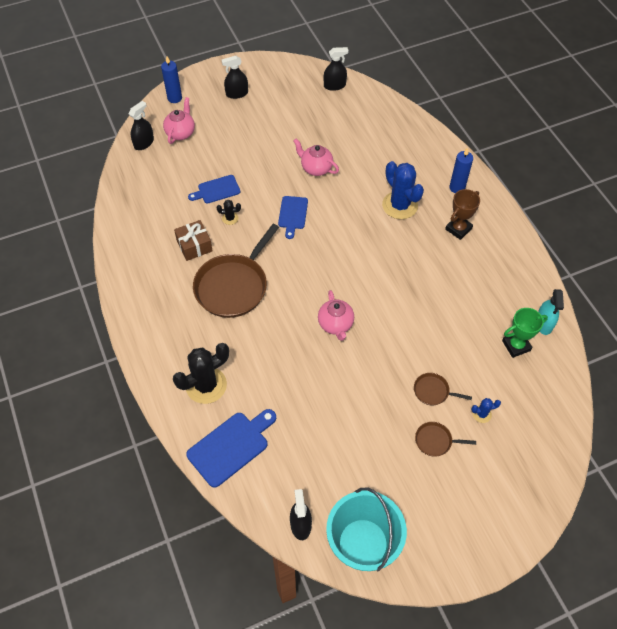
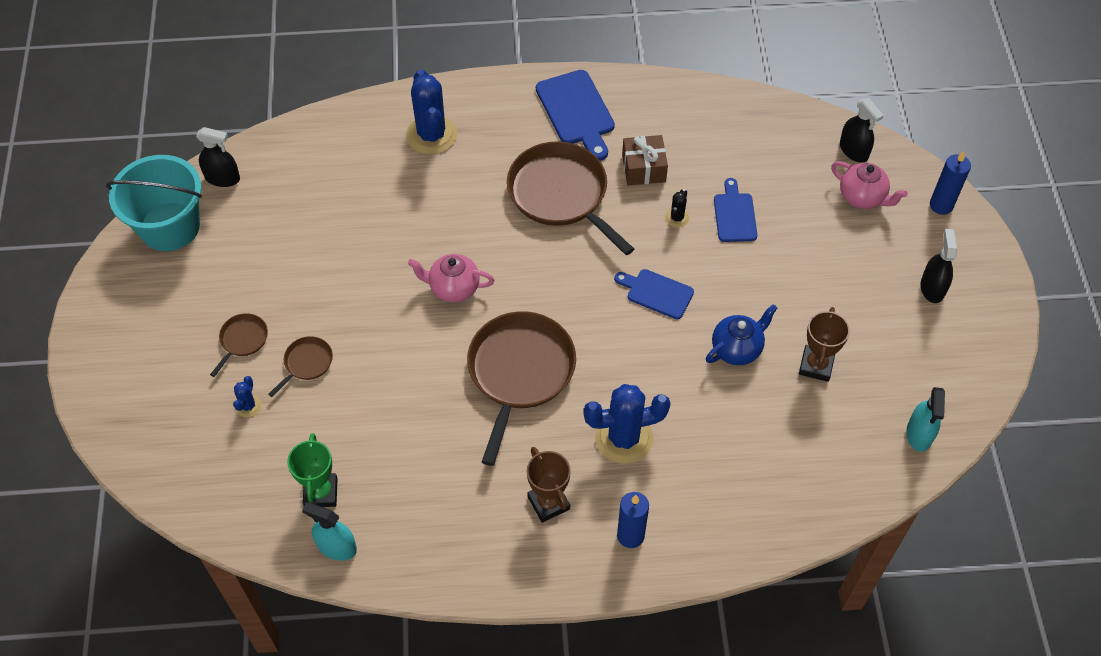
camera: 110 degrees right, 0 degrees up
black cactus [173,343,229,404] -> blue cactus [406,69,457,155]
blue cutting board [186,409,276,488] -> blue cutting board moved to [536,70,615,161]
pink teapot [293,139,339,176] -> blue teapot [706,304,777,365]
black spray bottle [324,47,349,91] -> turquoise spray bottle [906,387,945,452]
none -> brown pan [467,311,576,466]
none -> brown trophy [799,307,850,382]

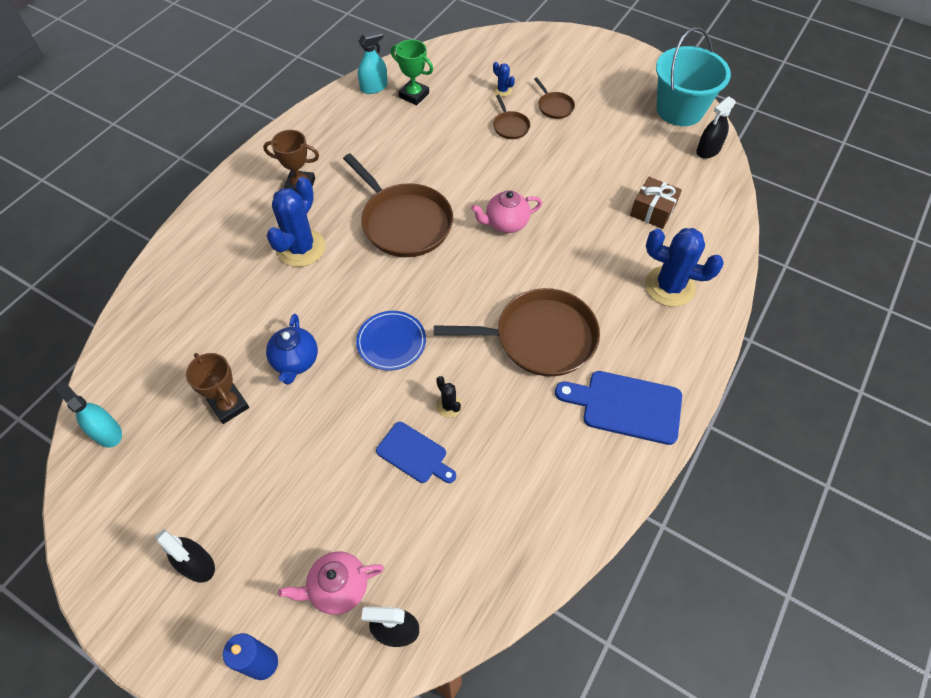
camera: 125 degrees right, 0 degrees up
pink teapot [408,254,494,302] -> pink teapot turned 150 degrees counterclockwise [471,190,542,233]
blue cutting board [614,269,694,319] -> blue plate [356,311,426,371]
blue candle [617,492,649,548] -> none
brown gift [622,135,668,185] -> brown gift moved to [630,177,682,229]

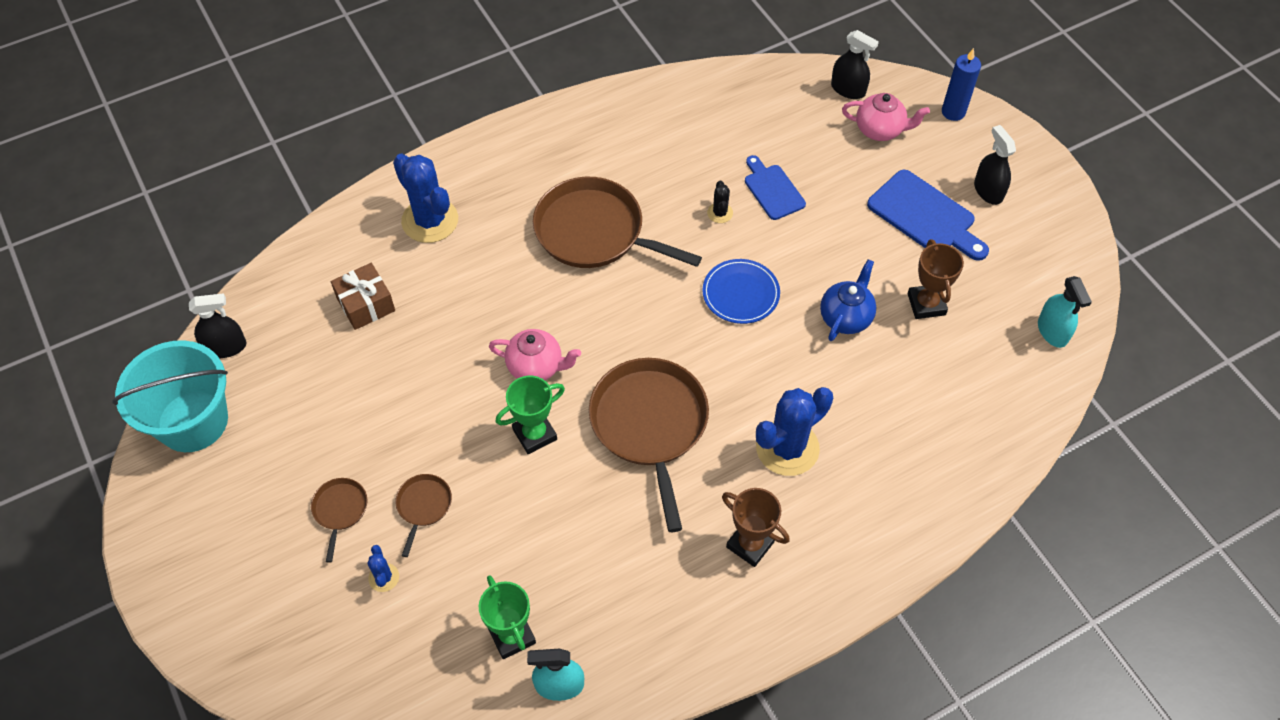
camera: 150 degrees left, 0 degrees up
blue cutting board [555,371,682,445] -> blue cutting board moved to [867,170,989,261]
none -> green trophy [496,376,565,454]

